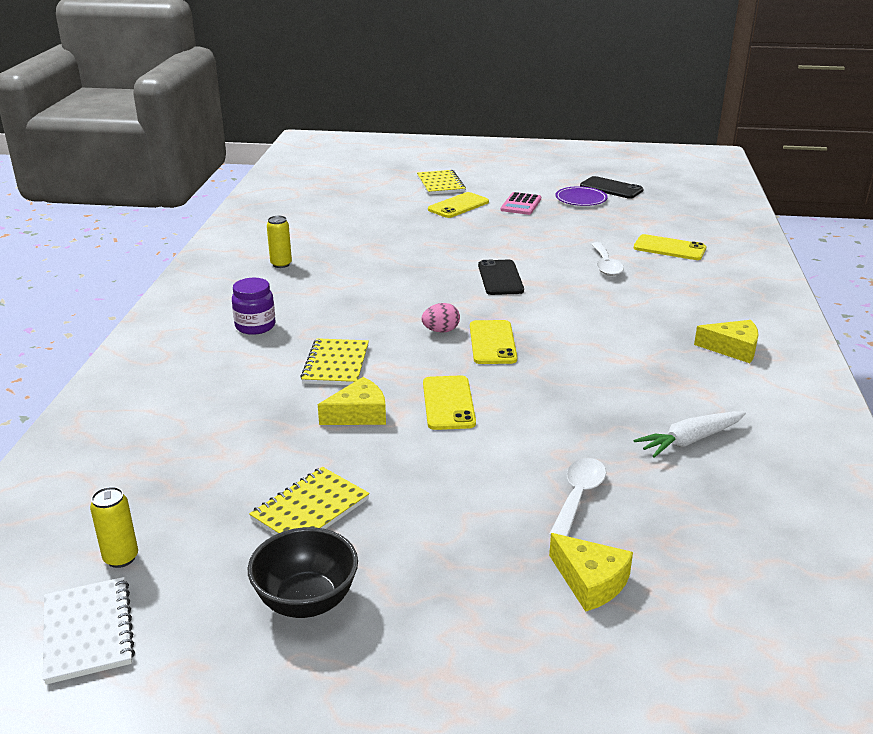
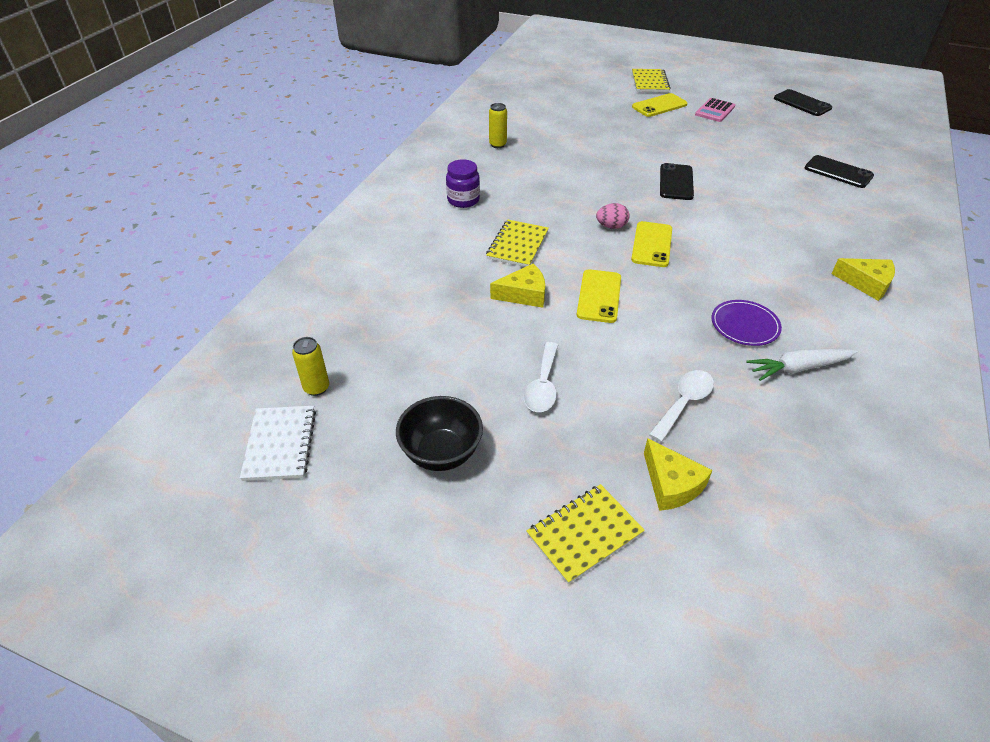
camera: 15 degrees right, 15 degrees up
yellow notebook [249,467,370,535] -> yellow notebook moved to [527,484,645,584]
purple plate [555,186,608,206] -> purple plate moved to [712,300,782,346]
white spoon [591,242,624,276] -> white spoon moved to [524,342,558,412]
yellow phone [634,234,706,260] -> black phone [805,155,874,188]

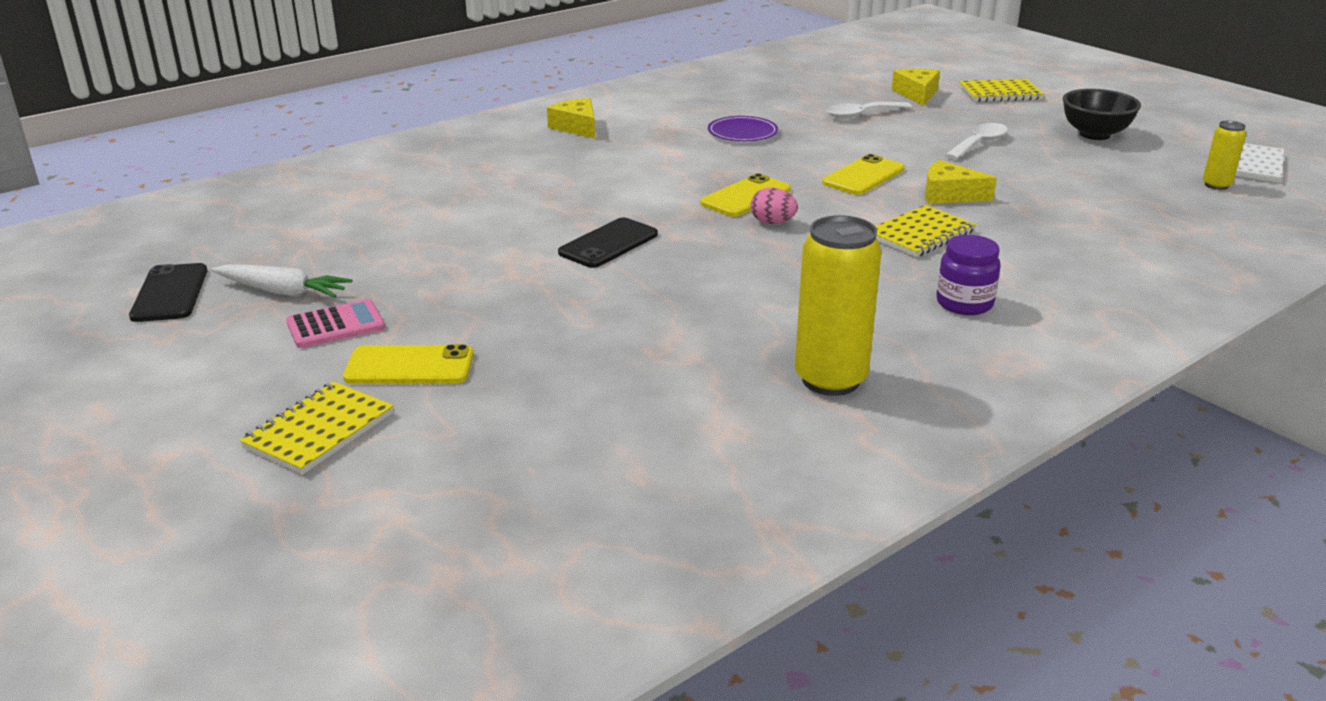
camera: 150 degrees left, 15 degrees down
yellow can [489,103,507,148] -> yellow can [795,215,882,396], size x1.91
white carrot [746,349,858,381] -> white carrot moved to [211,264,353,298]
black phone [805,155,874,188] -> none

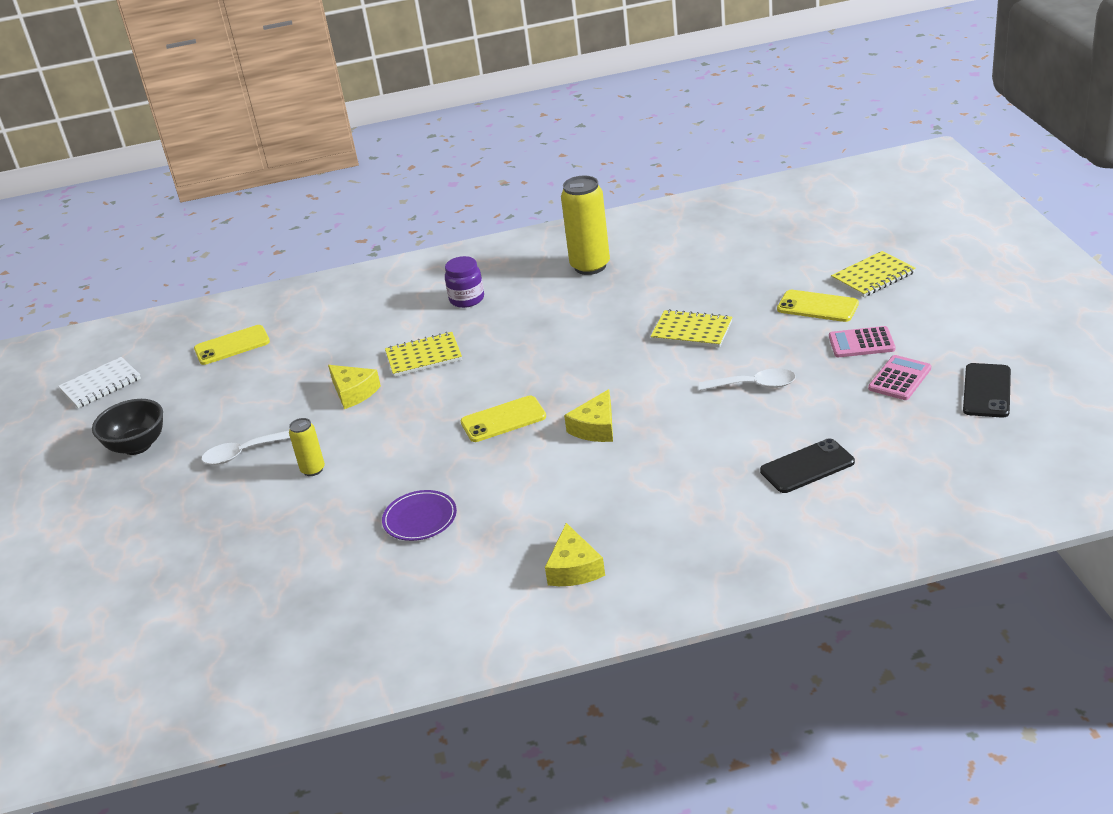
camera: 150 degrees left, 5 degrees up
white carrot [211,264,353,298] -> pink calculator [868,355,931,400]
black phone [558,218,658,268] -> black phone moved to [760,438,855,493]
pink egg [750,188,798,224] -> none
yellow phone [822,154,905,195] -> yellow phone moved to [194,325,270,365]
white spoon [826,102,912,118] -> white spoon moved to [699,368,796,391]
yellow cheese [892,69,940,106] -> yellow cheese moved to [564,389,613,442]
yellow notebook [959,79,1044,102] -> yellow notebook moved to [650,309,732,348]
yellow can [1203,121,1246,190] -> yellow can moved to [289,418,325,476]

